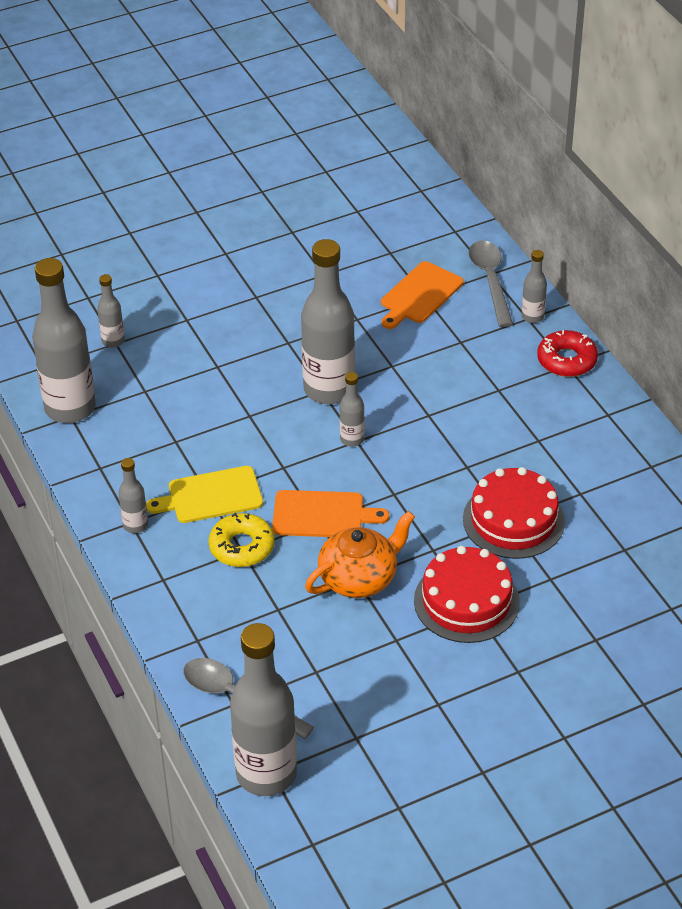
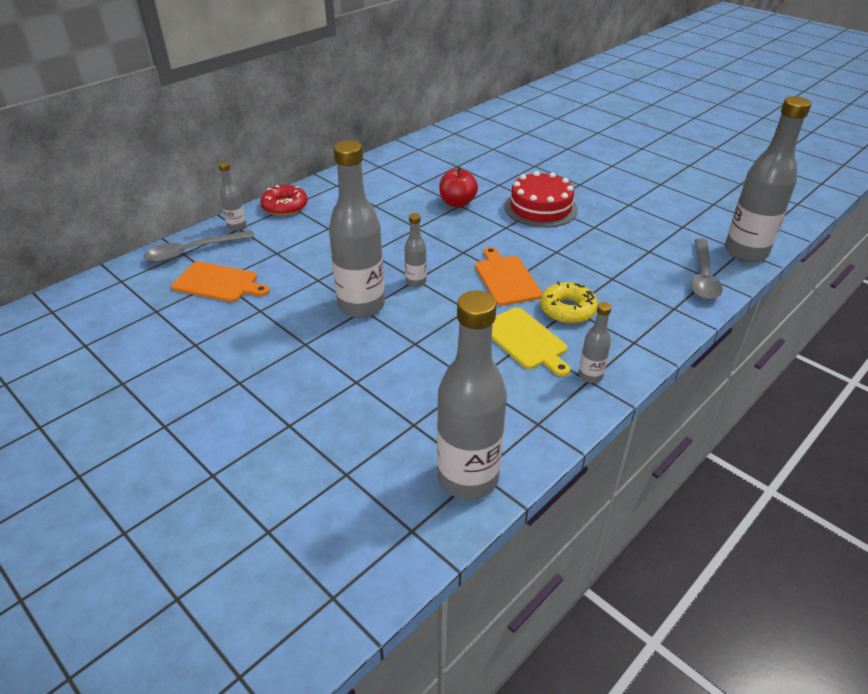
camera: 110 degrees left, 5 degrees down
grey bottle [97,274,125,348] -> none
orange teapot [305,511,415,598] -> none
red cake [463,467,565,559] -> red apple [439,167,478,207]

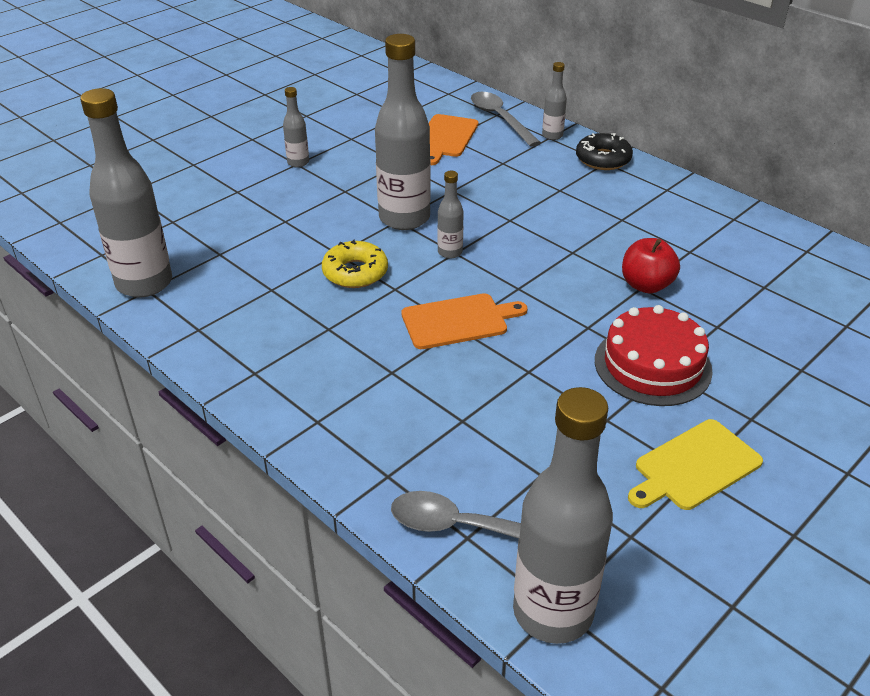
camera: 90 degrees right, 0 degrees up
red donut [260,185,308,216] -> black donut [576,133,633,170]
yellow cutting board [492,307,570,376] -> yellow cutting board moved to [628,419,763,510]
yellow donut [540,282,598,324] -> yellow donut moved to [322,240,388,288]
grey bottle [579,302,612,383] -> grey bottle moved to [283,87,309,168]

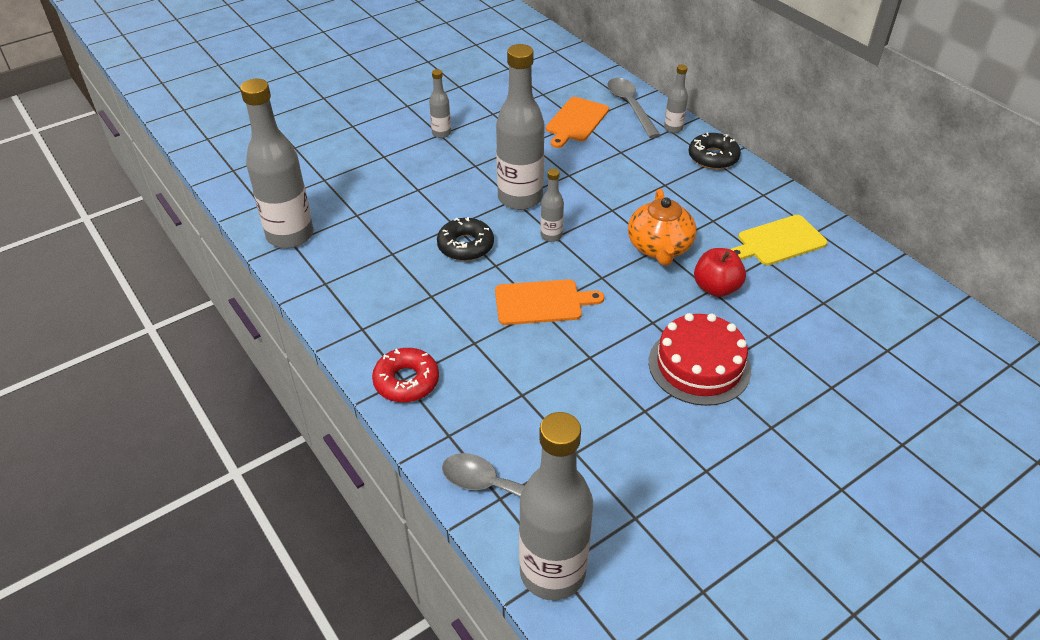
camera: 10 degrees right, 5 degrees up
yellow donut [322,240,388,288] -> black donut [437,217,494,261]
yellow cutting board [628,419,763,510] -> yellow cutting board moved to [730,215,827,265]
none -> red donut [372,348,439,402]
none -> orange teapot [628,189,696,266]

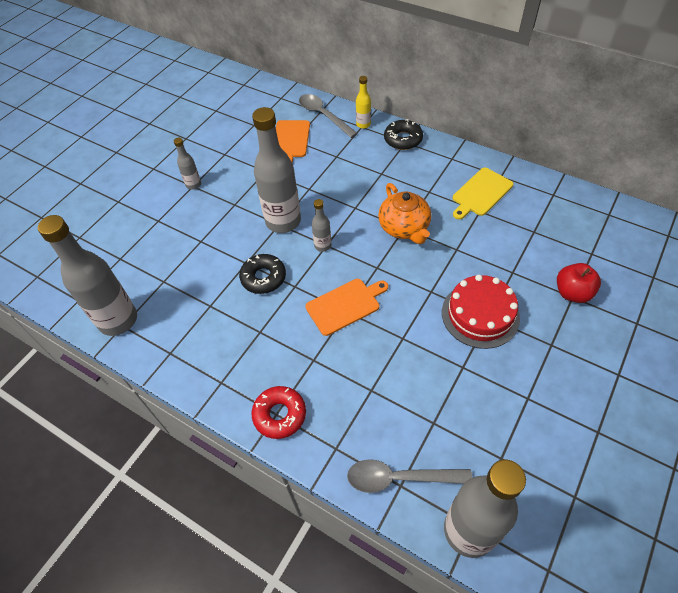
camera: 20 degrees left, 10 degrees up
grey bottle [664,65,688,133] -> yellow bottle [356,76,371,129]
red apple [694,248,746,297] -> red apple moved to [557,263,601,303]

